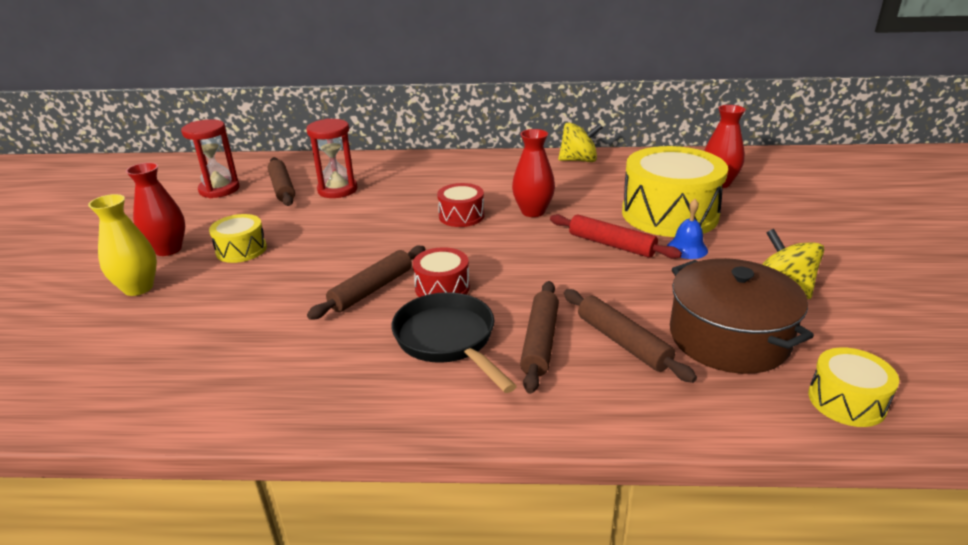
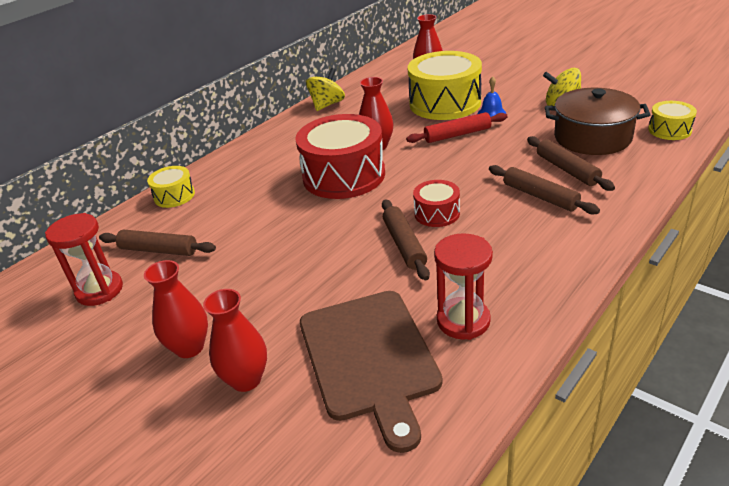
camera: 50 degrees left, 5 degrees up
yellow vase [88,194,157,296] -> red vase [203,289,267,392]
yellow drum [209,214,267,263] -> yellow drum moved to [147,166,195,208]
red hourglass [306,119,357,198] -> red hourglass moved to [434,233,493,340]
black pan [391,292,517,393] -> none
red drum [437,183,484,227] -> red drum [295,114,385,199], size x2.04
brown rolling pin [564,289,697,383] -> brown rolling pin turned 60 degrees clockwise [527,136,615,191]
none -> brown cutting board [300,291,443,453]

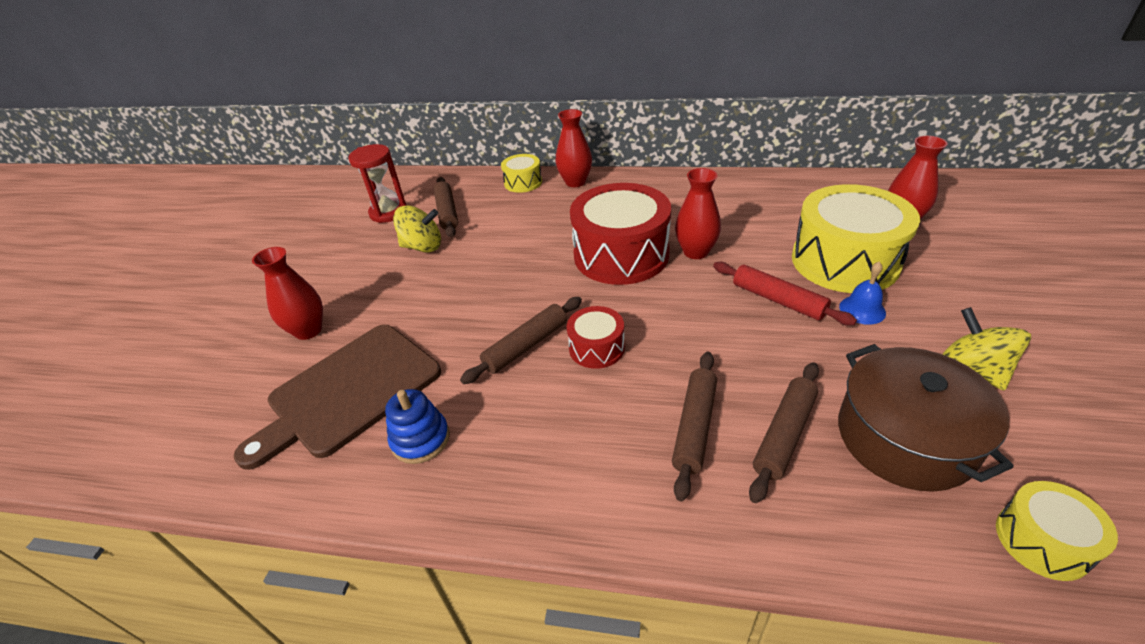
camera: 60 degrees right, 5 degrees up
red vase [144,260,208,358] -> red vase moved to [555,109,592,187]
yellow spinning top [306,68,345,111] -> yellow spinning top moved to [393,205,441,253]
red hourglass [434,233,493,340] -> blue stacking toy [385,389,450,464]

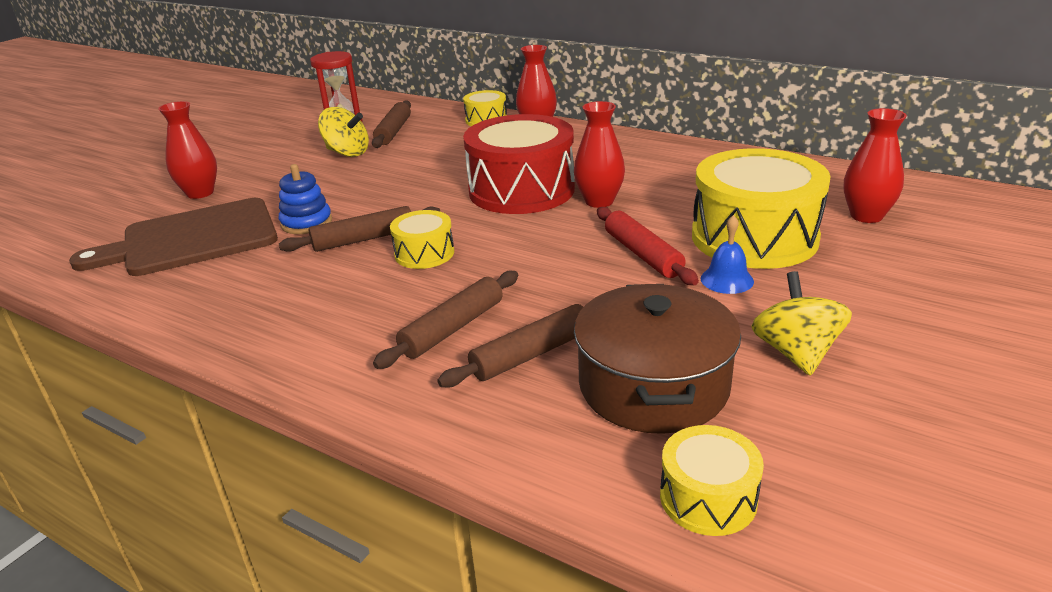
camera: 20 degrees right, 10 degrees down
blue stacking toy [385,389,450,464] -> blue stacking toy moved to [279,164,332,234]
red drum [567,306,625,369] -> yellow drum [390,210,454,269]

